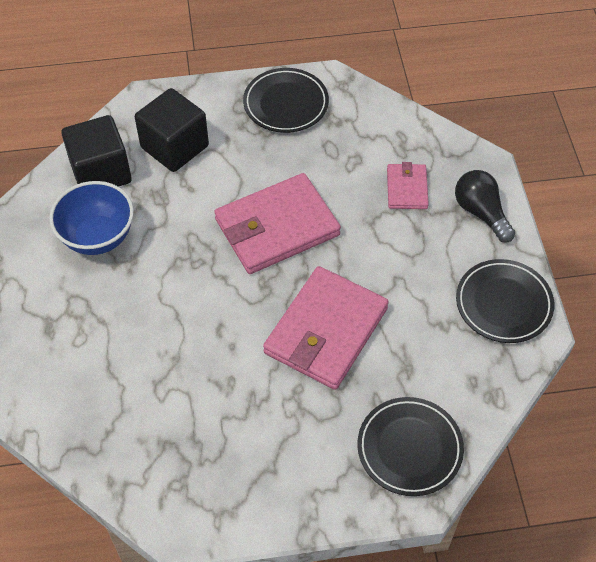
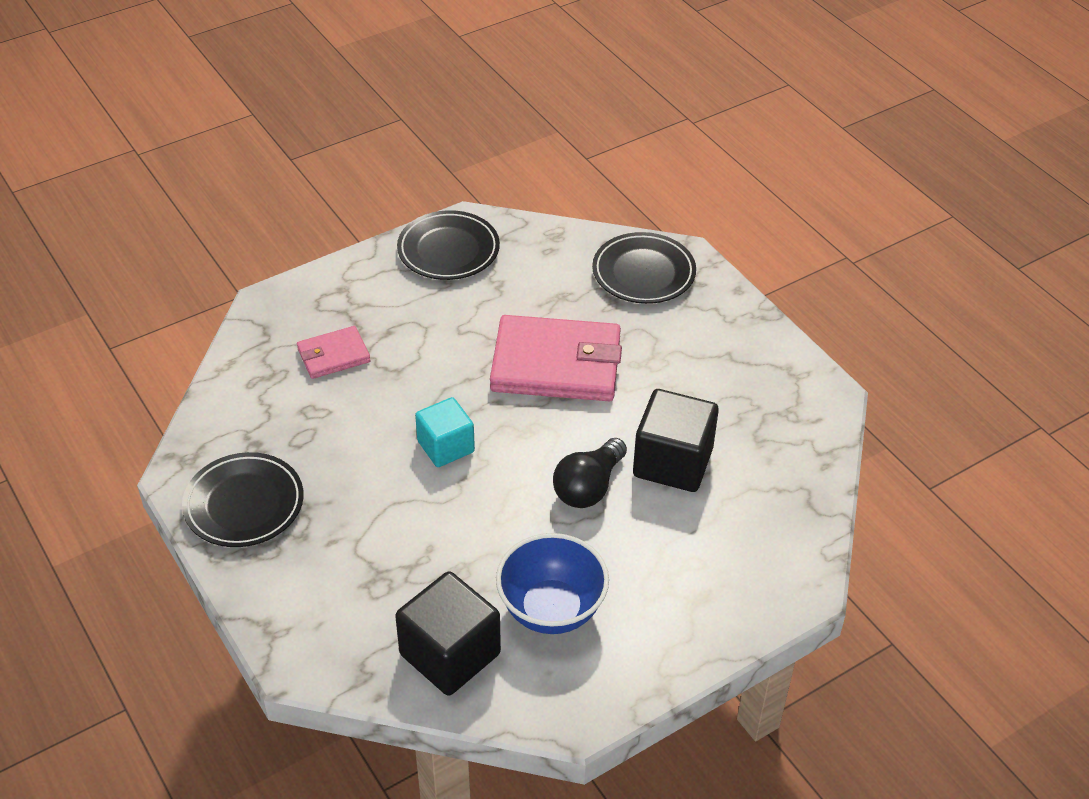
camera: 115 degrees left, 10 degrees down
black cube [135,88,209,172] -> black cube moved to [633,389,719,492]
pink wallet [214,173,341,274] -> turquoise cube [415,397,475,467]
black light bulb [455,170,515,243] -> black light bulb moved to [553,438,627,508]

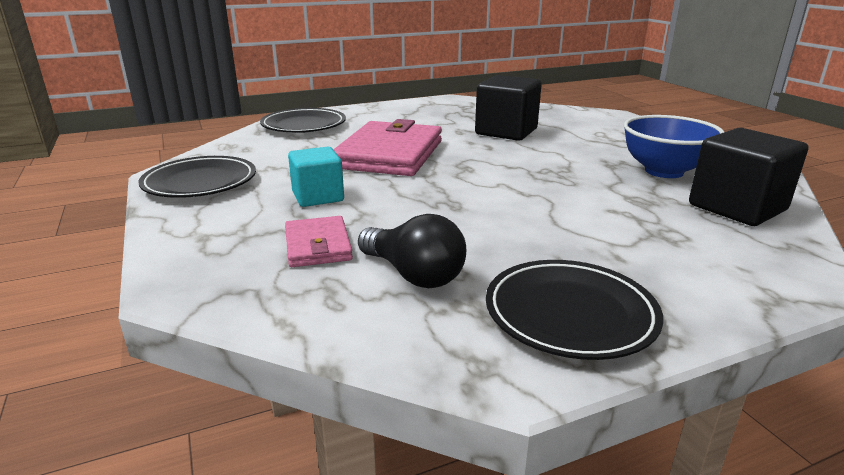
camera: 80 degrees left, 20 degrees down
turquoise cube [415,397,475,467] -> turquoise cube moved to [288,147,344,207]
black light bulb [553,438,627,508] -> black light bulb moved to [358,214,466,288]

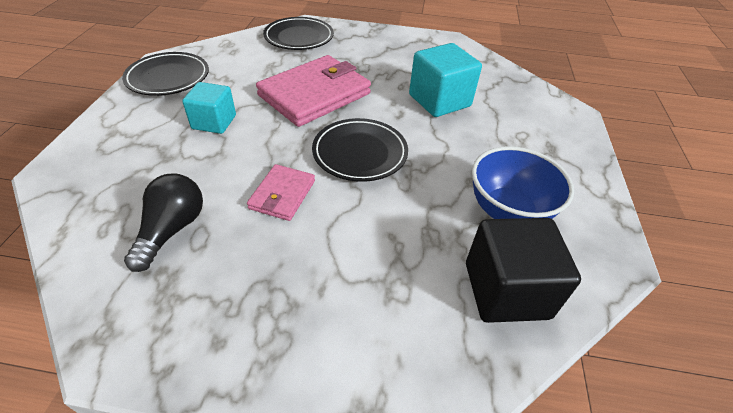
camera: 30 degrees right, 20 degrees up
pink wallet [285,216,353,267] -> pink wallet moved to [247,164,315,221]
black light bulb [358,214,466,288] -> black light bulb turned 150 degrees counterclockwise [124,173,203,272]
black cube [475,75,542,141] -> turquoise cube [409,43,482,117]
black plate [486,260,663,360] -> black plate moved to [312,118,408,182]

